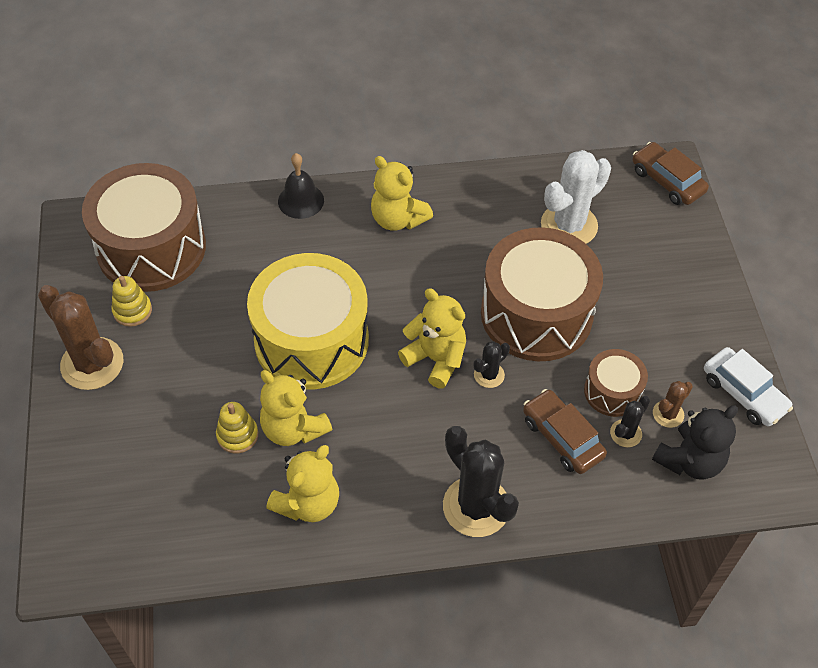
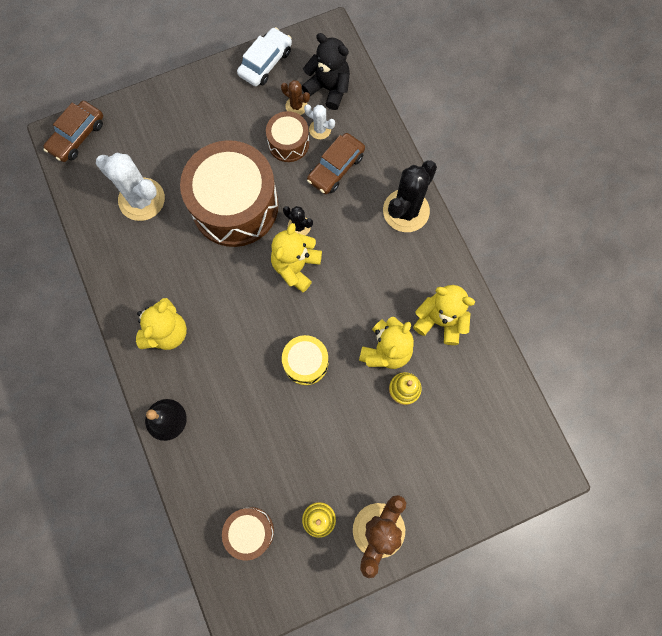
camera: 105 degrees left, 20 degrees up
brown drum [82,163,206,292] -> brown drum [222,507,274,560], size x0.49
yellow drum [247,253,369,390] -> yellow drum [282,335,328,385], size x0.49
black cactus [610,396,650,447] -> white cactus [304,104,335,140]

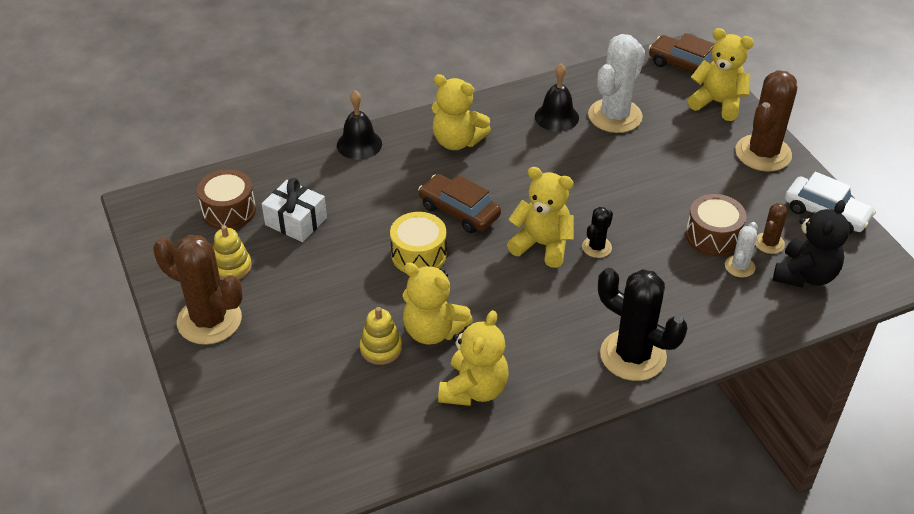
camera: 90 degrees right, 30 degrees down
brown drum [180,140,278,247] -> none
brown car [307,133,365,194] -> brown car moved to [418,174,501,233]
none -> white gift [262,178,327,242]
none -> black bell [535,64,579,132]
none -> yellow teddy bear [688,28,754,121]
none -> brown cactus [735,70,797,172]

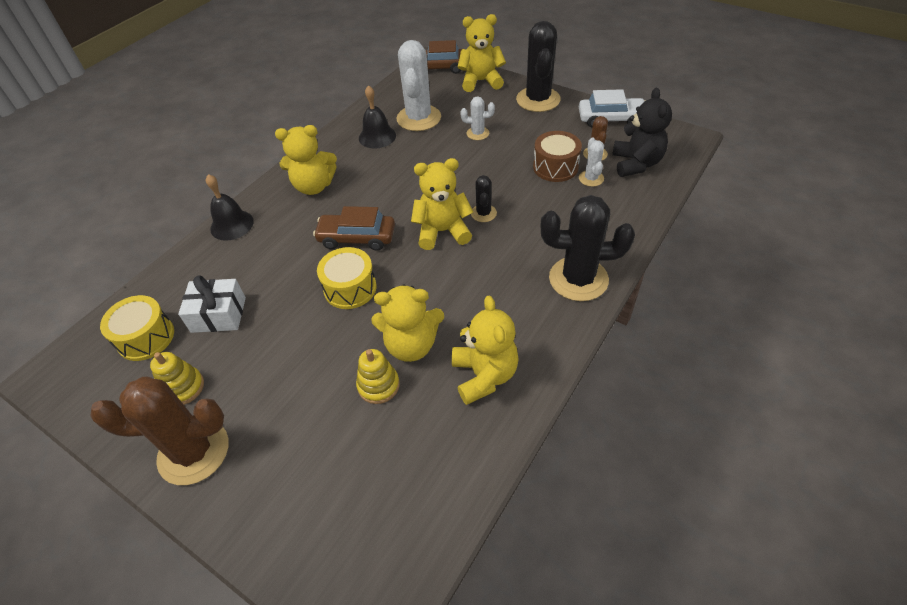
camera: 30 degrees left, 5 degrees up
brown drum [197,169,256,230] -> yellow drum [100,295,174,361]
brown cactus [735,70,797,172] -> black cactus [516,21,561,112]
none -> white cactus [460,96,495,140]

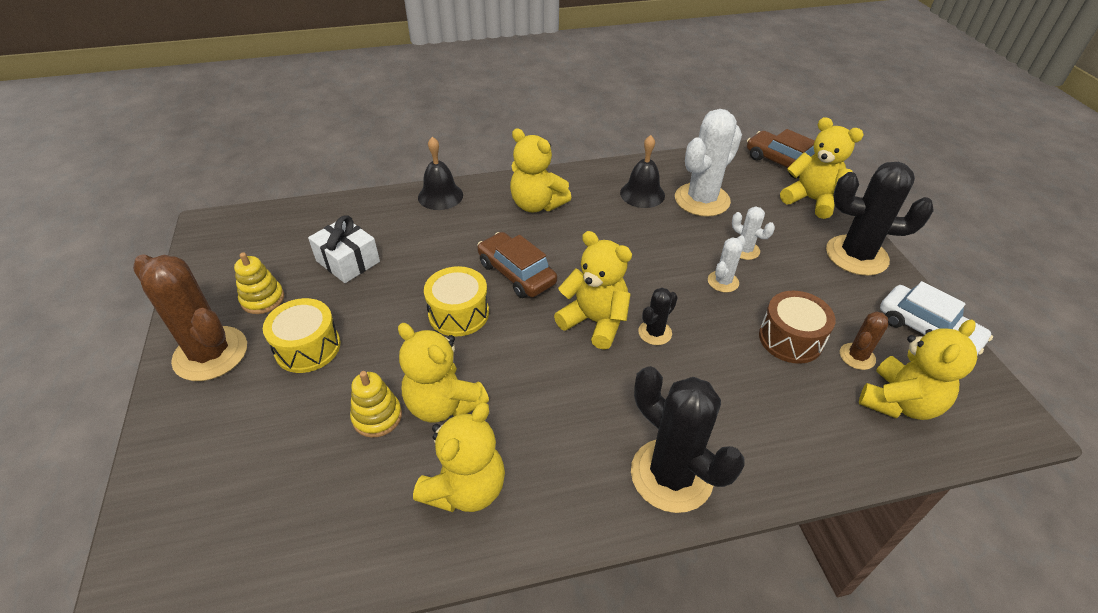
camera: 40 degrees right, 5 degrees down
yellow drum [100,295,174,361] -> yellow drum moved to [263,298,340,373]
black cactus [516,21,561,112] -> black cactus turned 60 degrees clockwise [826,162,934,276]
white cactus [579,137,604,187] -> white cactus moved to [708,236,746,292]
black teddy bear [612,88,672,177] -> yellow teddy bear [859,320,977,420]

